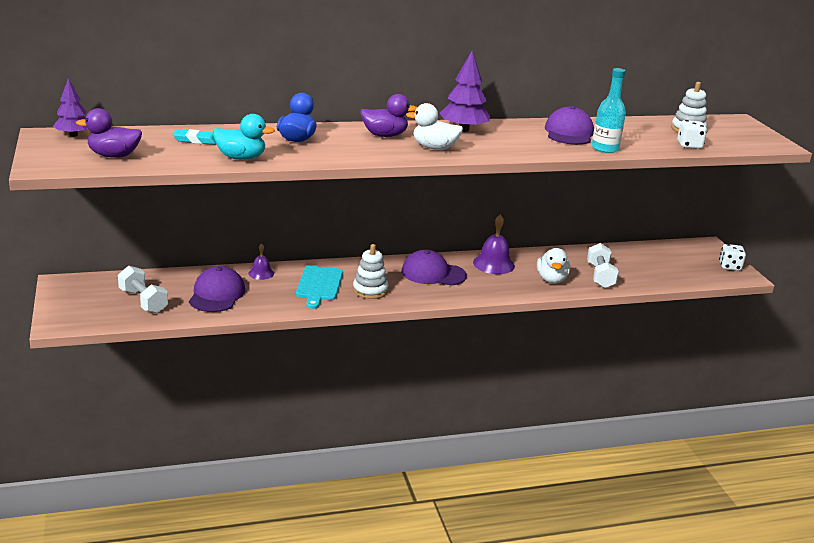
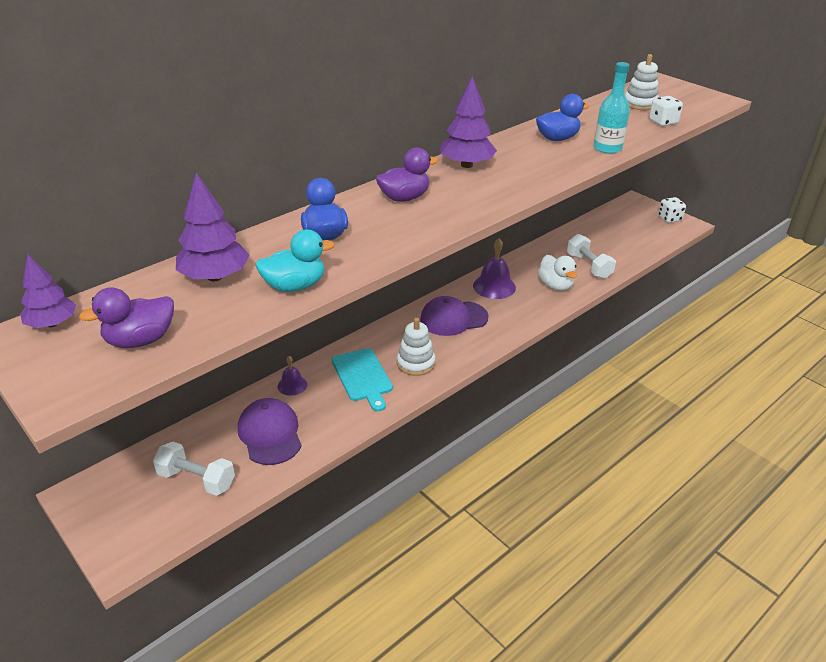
camera: 25 degrees left, 10 degrees up
turquoise eraser [173,129,216,145] -> purple tree [176,173,250,281]
white duck [406,103,463,150] -> none
purple cap [545,106,594,145] -> blue duck [536,94,589,141]

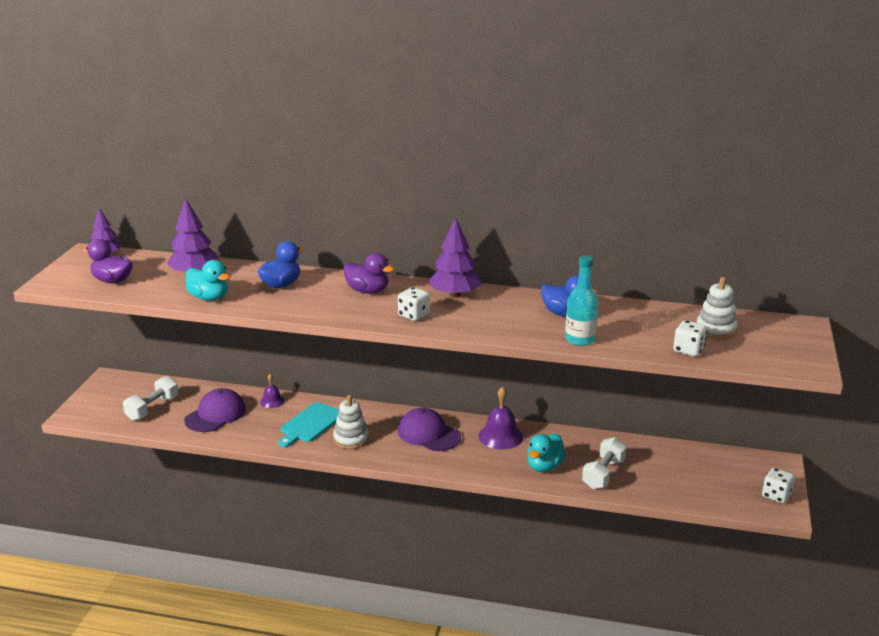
camera: 55 degrees right, 10 degrees down
white dumbbell [153,442,235,496] -> white dumbbell turned 45 degrees clockwise [123,376,179,421]
white duck [538,255,577,291] -> turquoise duck [527,433,566,472]
none -> white dice [398,287,430,321]

